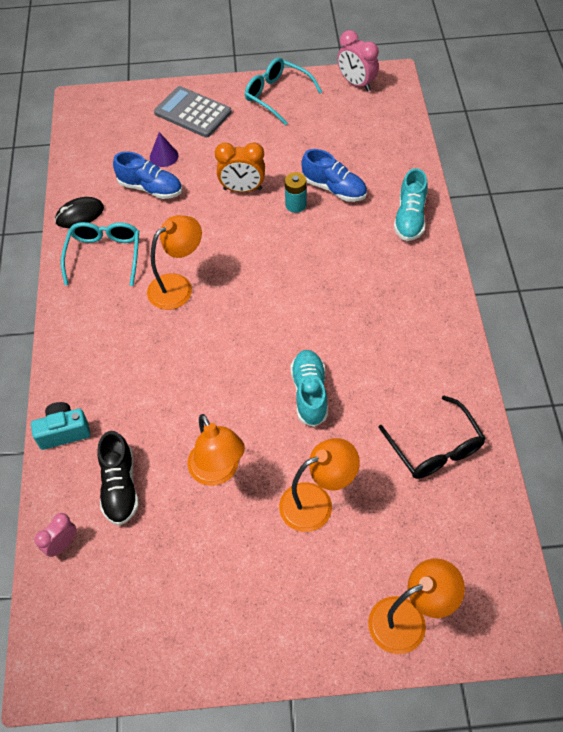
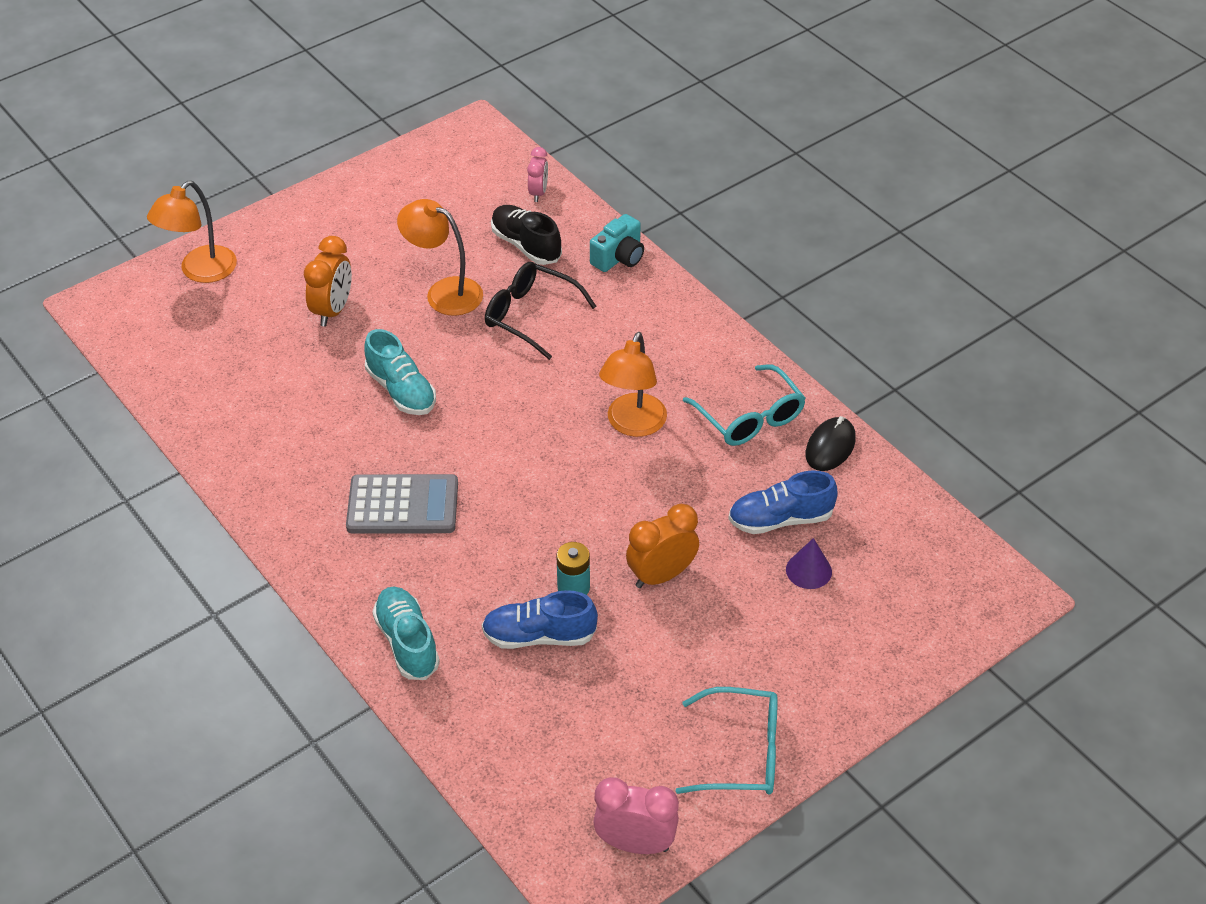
camera: 145 degrees right, 10 degrees down
grey calculator [154,86,232,138] -> grey calculator moved to [346,474,458,534]
orange lamp [279,438,360,532] -> orange clock [304,236,352,327]
black glasses [378,396,486,479] -> black glasses moved to [485,262,597,360]

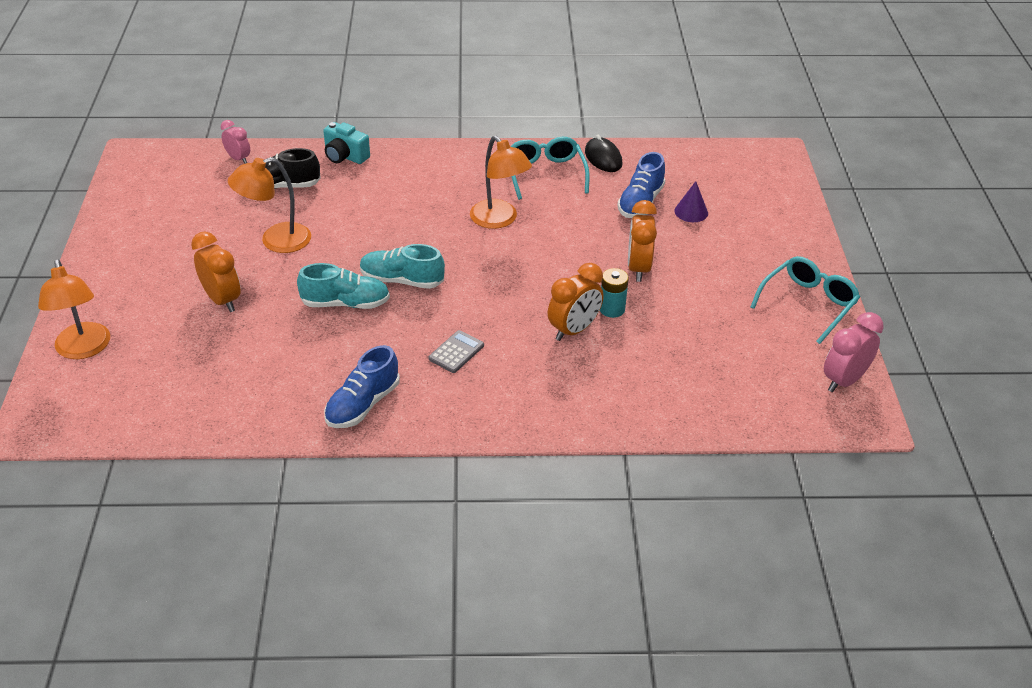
camera: 55 degrees left, 5 degrees down
grey calculator [346,474,458,534] -> grey calculator [428,330,484,373], size x0.55
turquoise shoe [372,586,440,680] -> turquoise shoe moved to [360,244,445,289]
blue shoe [482,590,598,649] -> blue shoe moved to [324,345,400,428]
black glasses [485,262,597,360] -> none
turquoise camera [590,214,644,272] -> turquoise camera turned 135 degrees clockwise [323,122,370,164]
turquoise glasses [683,364,806,446] -> turquoise glasses turned 105 degrees counterclockwise [510,137,590,200]
none -> orange clock [548,263,603,341]

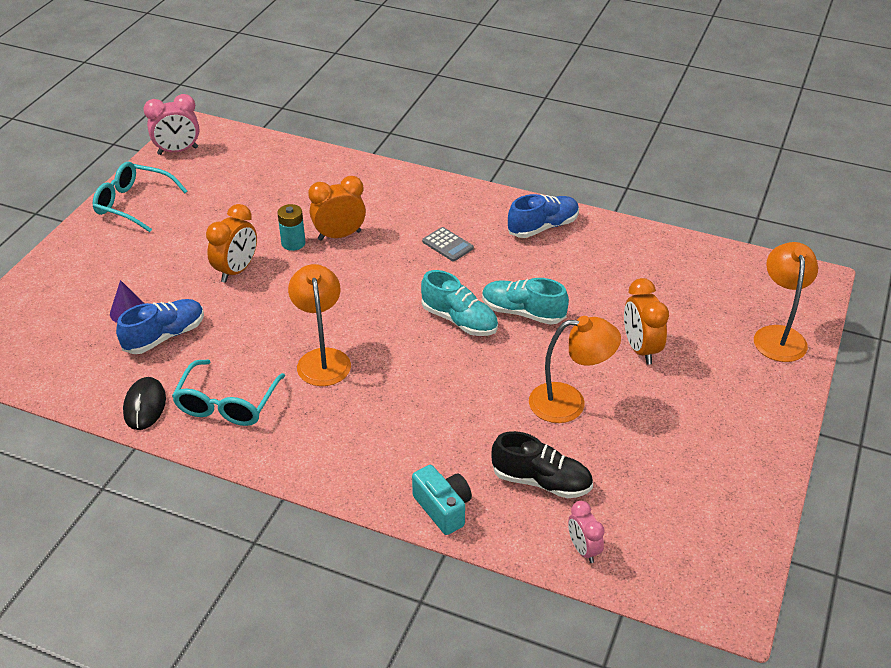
camera: 155 degrees left, 0 degrees up
grey calculator [428,330,484,373] -> grey calculator turned 105 degrees counterclockwise [422,227,474,261]
turquoise glasses [750,256,860,344] -> turquoise glasses turned 45 degrees clockwise [93,162,187,232]

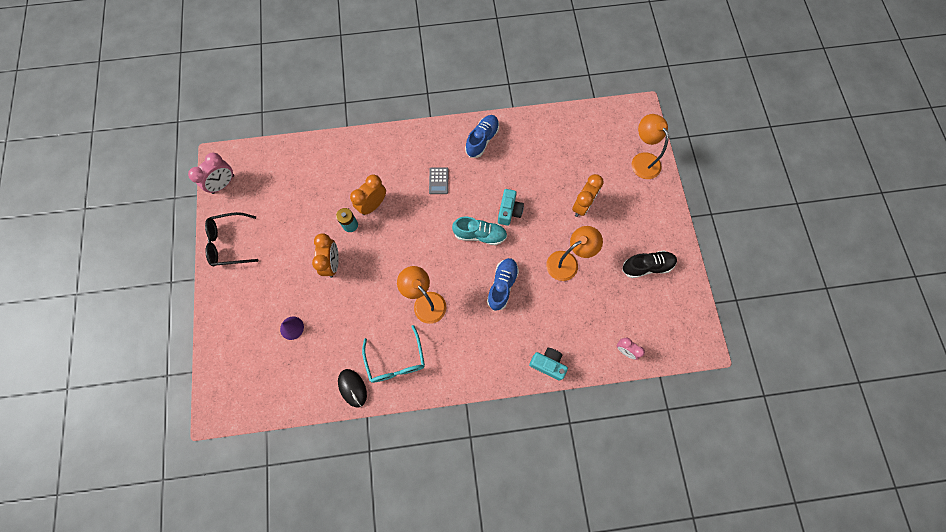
camera: 30 degrees left, 30 degrees up
turquoise glasses [93,162,187,232] -> black glasses [205,212,258,266]
blue shoe [116,299,204,354] -> blue shoe moved to [487,258,519,311]
grey calculator [422,227,474,261] -> grey calculator turned 75 degrees clockwise [429,167,448,194]
turquoise shoe [482,278,569,325] -> turquoise camera [498,189,524,226]
black shoe [491,431,593,498] -> black shoe moved to [622,251,677,278]
orange clock [624,278,669,365] -> orange clock turned 105 degrees counterclockwise [572,174,603,217]

